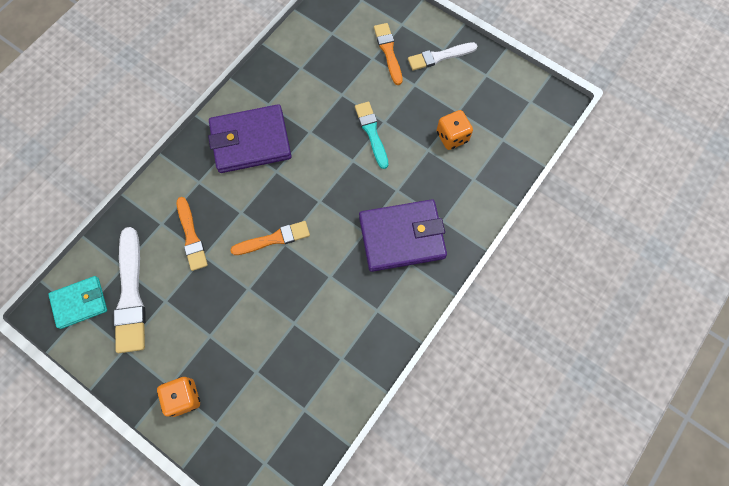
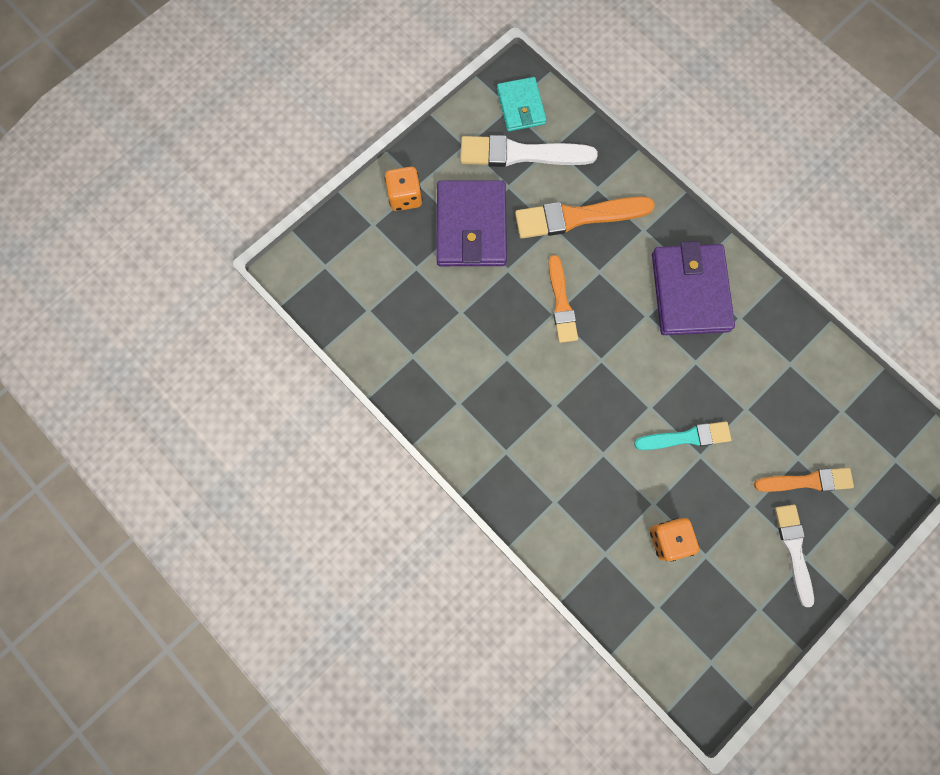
camera: 100 degrees right, 5 degrees up
orange brush [177,197,208,271] -> orange brush [515,197,655,239], size x1.56
purple wallet [359,199,447,272] -> purple wallet moved to [436,180,507,266]

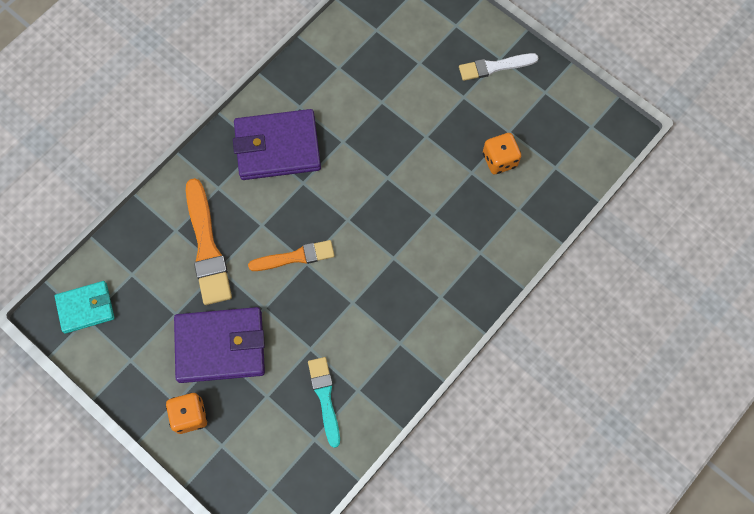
camera: 95 degrees left, 5 degrees down
white brush [460,135,598,167] -> none
turquoise brush [634,421,731,450] -> turquoise brush moved to [308,357,340,448]
orange brush [754,468,854,492] -> none

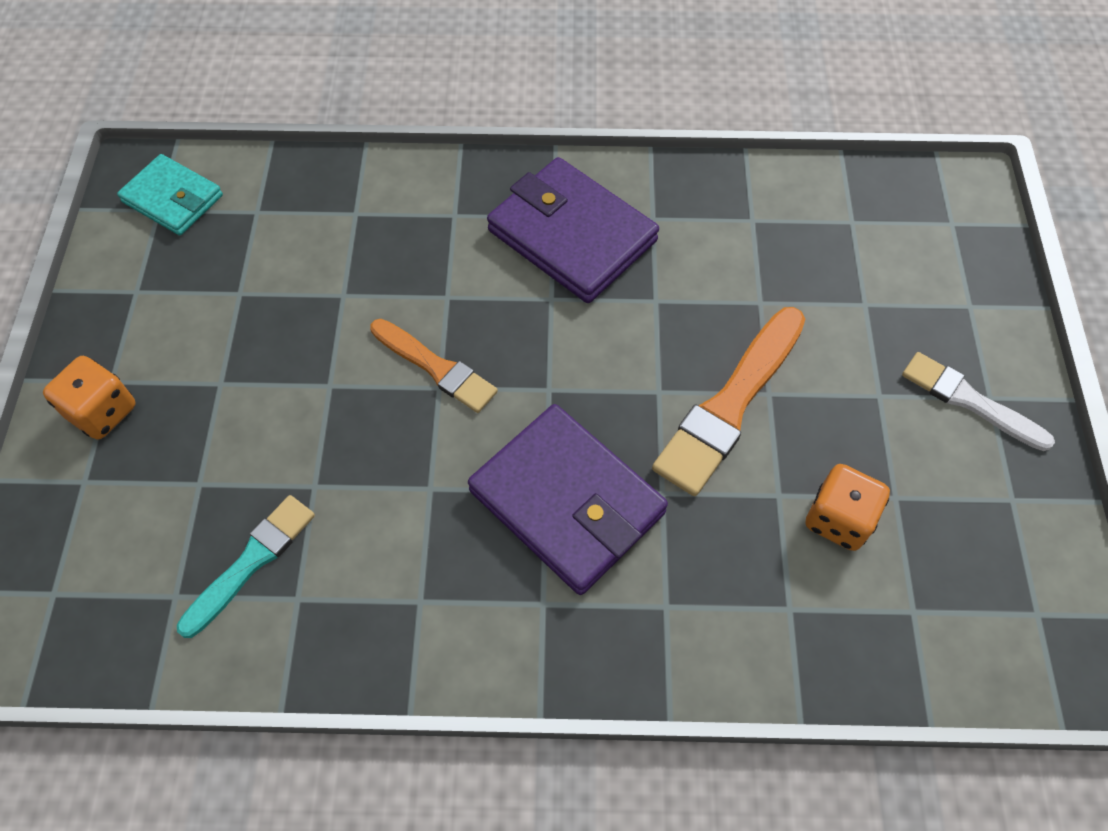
camera: 50 degrees right, 10 degrees down
purple wallet [174,307,265,383] -> purple wallet moved to [468,404,668,595]
orange brush [186,178,232,305] -> orange brush moved to [652,307,805,496]

